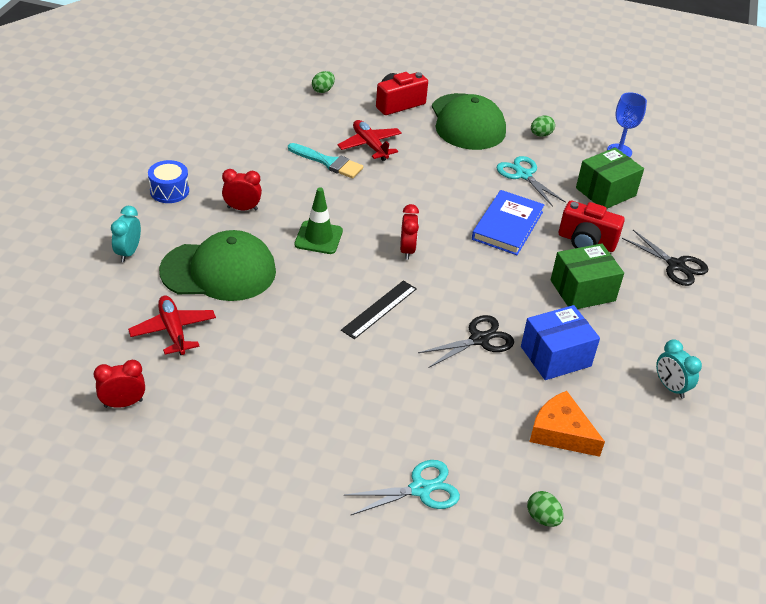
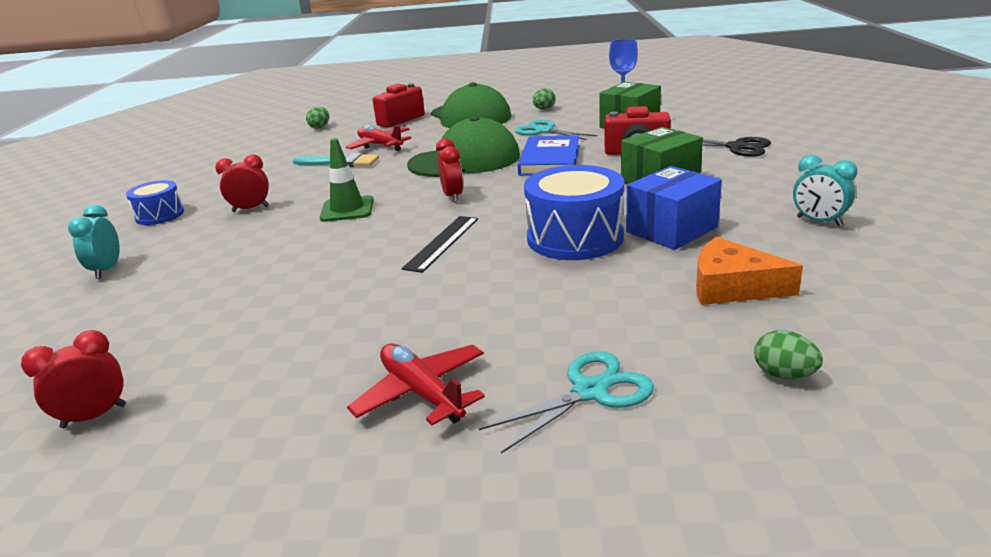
camera: 10 degrees left, 15 degrees down
red plane [128,295,216,355] -> red plane moved to [347,344,485,425]
green cap [159,230,276,301] -> green cap moved to [407,116,520,177]
black scissors [418,315,514,367] -> blue drum [524,165,624,260]

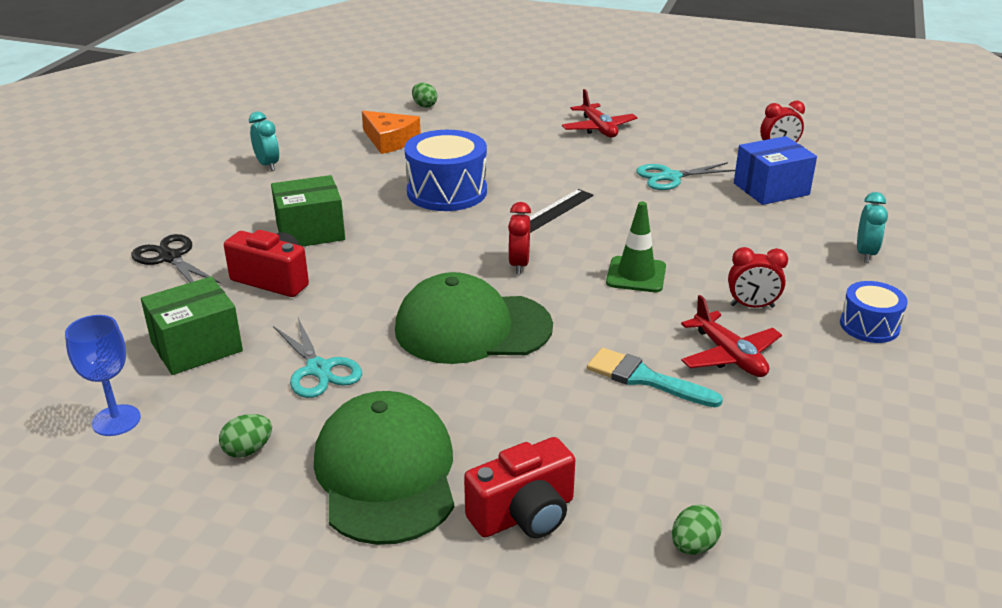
camera: 165 degrees left, 5 degrees up
red plane [346,125,411,151] -> red plane moved to [681,295,782,377]
turquoise scissors [479,351,654,454] -> turquoise scissors moved to [636,162,735,190]
blue book [517,135,579,176] -> none
blue box [626,166,722,250] -> blue box moved to [734,136,817,205]

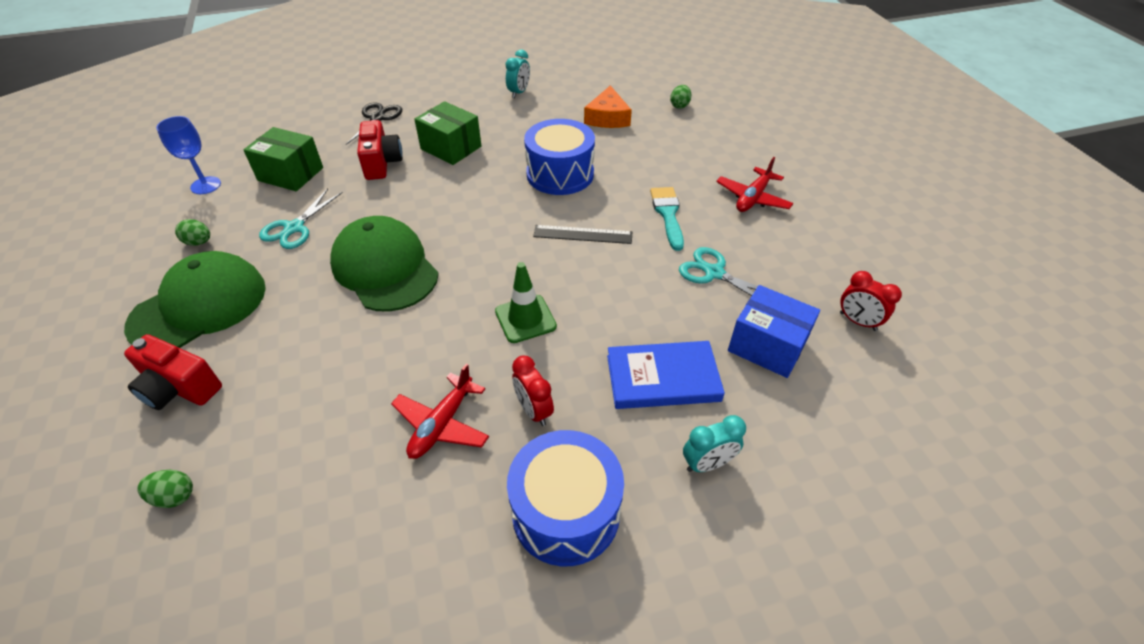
camera: 55 degrees right, 15 degrees up
red clock [508,202,531,274] -> none
turquoise brush [587,348,723,407] -> turquoise brush moved to [650,187,684,251]
blue drum [840,281,908,343] -> blue drum [507,430,624,567], size x1.73
none -> blue book [607,341,725,409]

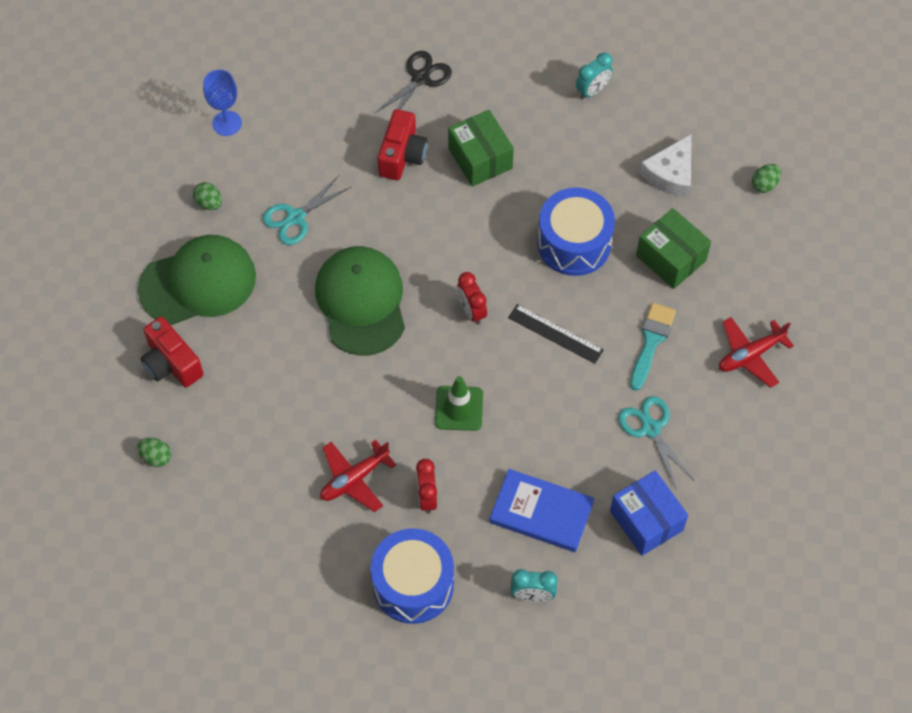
camera: 25 degrees right, 15 degrees up
green box [243,127,323,191] -> green box moved to [636,208,711,289]
orange cheese [584,85,632,128] -> white cheese [639,134,691,197]
red clock [840,271,902,331] -> red clock moved to [457,272,487,325]

